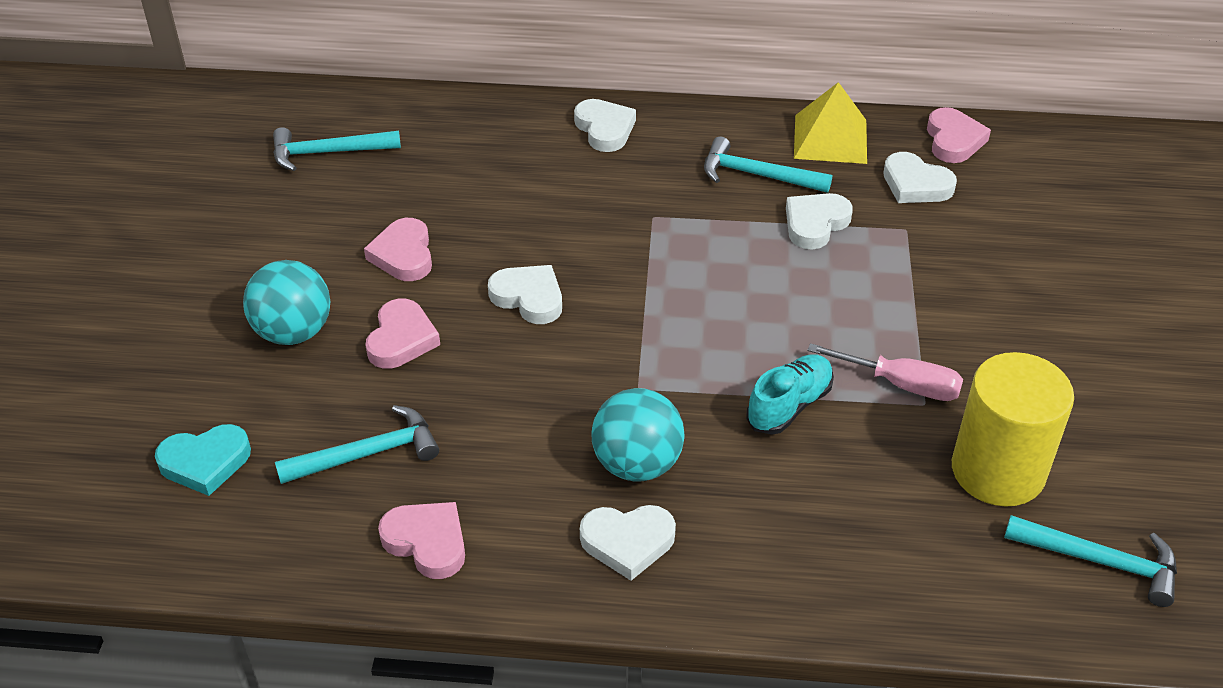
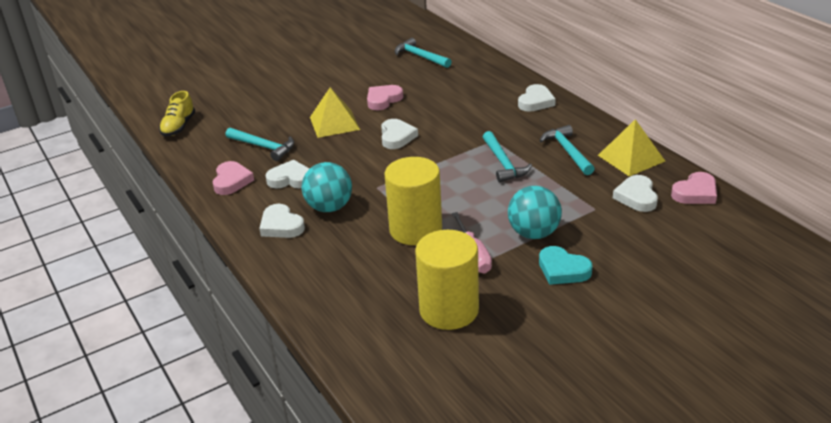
camera: 55 degrees right, 10 degrees down
turquoise heart [155,424,251,496] -> turquoise heart moved to [539,246,593,285]
turquoise ball [243,260,330,345] -> turquoise ball moved to [508,186,562,239]
pink heart [365,299,440,369] -> yellow pyramid [310,87,360,138]
turquoise shoe [746,354,834,435] -> yellow cylinder [385,157,442,245]
white heart [786,193,853,250] -> white heart moved to [266,160,310,189]
turquoise hammer [1004,515,1177,607] -> turquoise hammer moved to [483,131,532,182]
none -> yellow shoe [159,91,195,137]

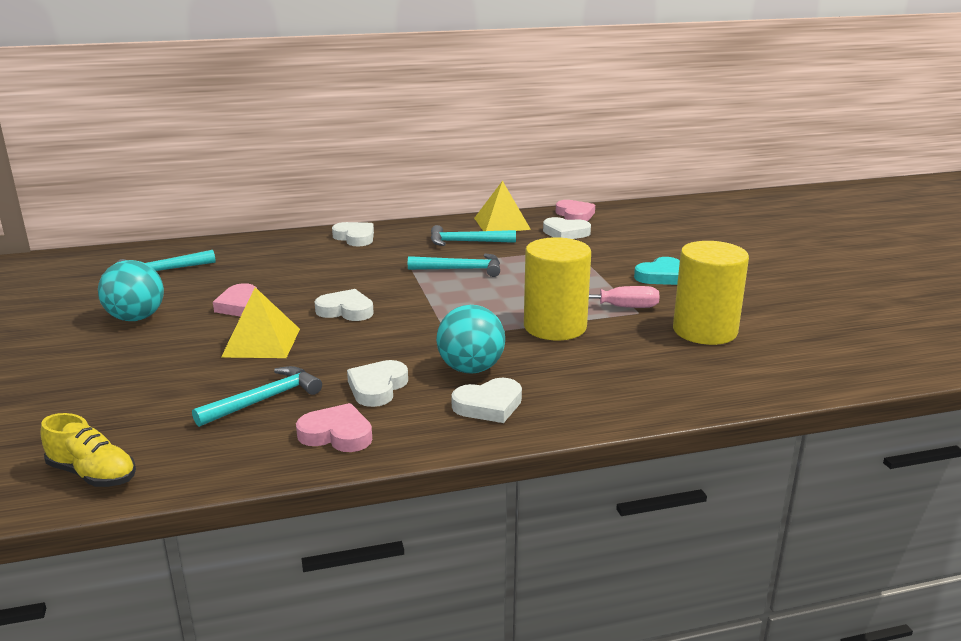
camera: 75 degrees left, 10 degrees down
turquoise ball [508,186,562,239] -> turquoise ball moved to [98,260,164,321]

